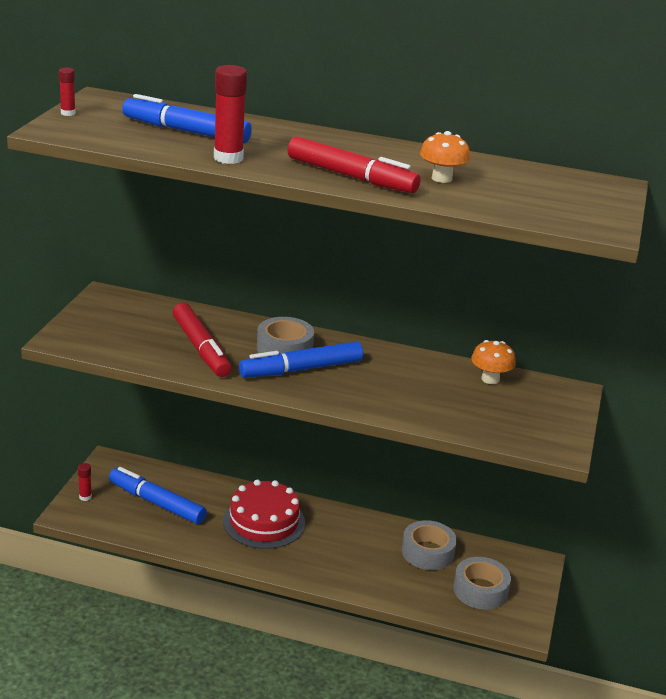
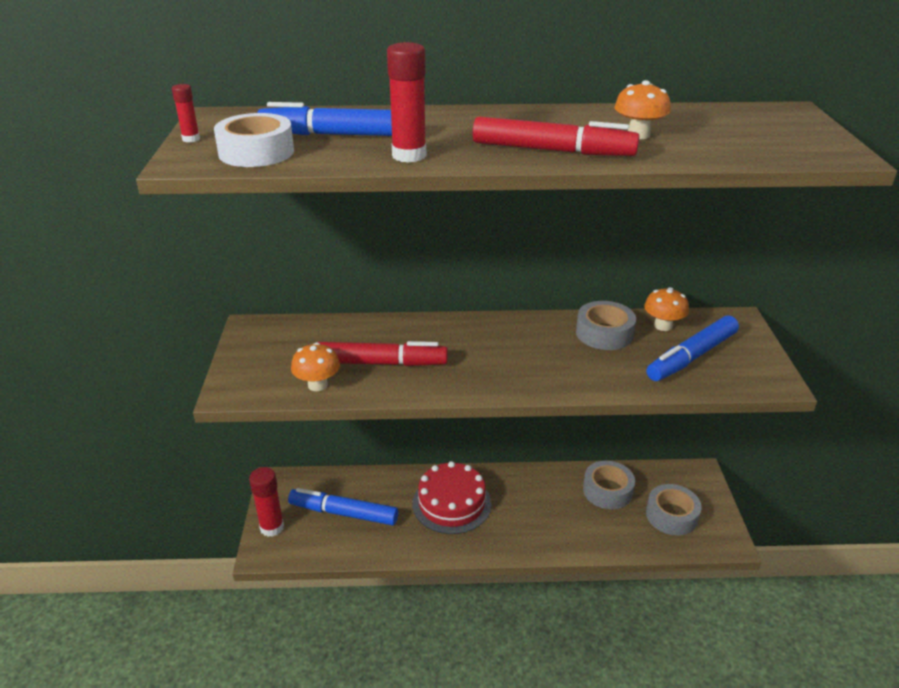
camera: 15 degrees left, 5 degrees up
red glue stick [78,463,92,501] -> red glue stick [249,467,284,537], size x1.91
red marker [173,303,231,377] -> red marker turned 45 degrees counterclockwise [317,341,448,366]
blue marker [239,341,363,378] -> blue marker moved to [646,315,739,381]
grey tape [257,317,314,354] -> grey tape moved to [576,301,636,350]
none -> white tape [214,113,294,167]
none -> orange mushroom [291,342,340,391]

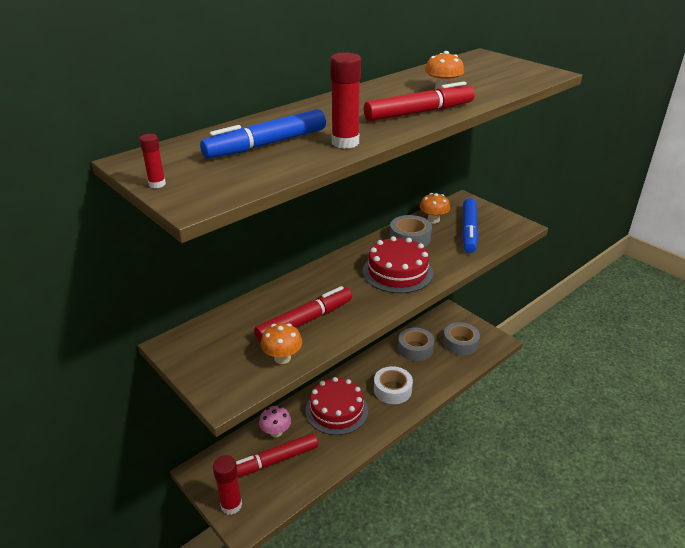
camera: 40 degrees left, 0 degrees up
white tape [214,113,294,167] -> white tape moved to [374,366,413,404]
blue marker [288,488,398,526] -> red marker [236,433,318,477]
none -> pink mushroom [259,406,291,437]
none -> red cake [363,236,433,293]

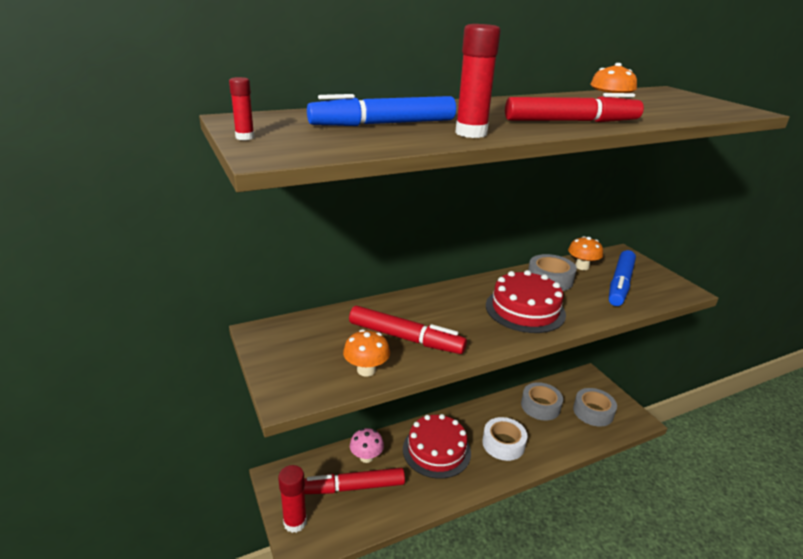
camera: 15 degrees right, 5 degrees down
red marker [254,286,352,343] -> red marker turned 45 degrees clockwise [349,306,467,354]

